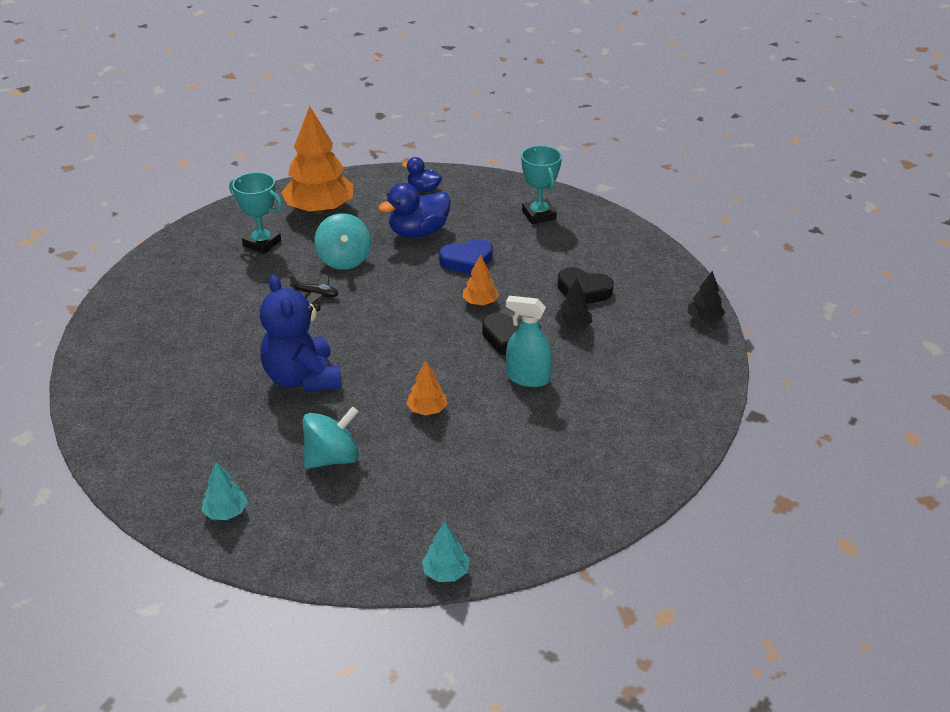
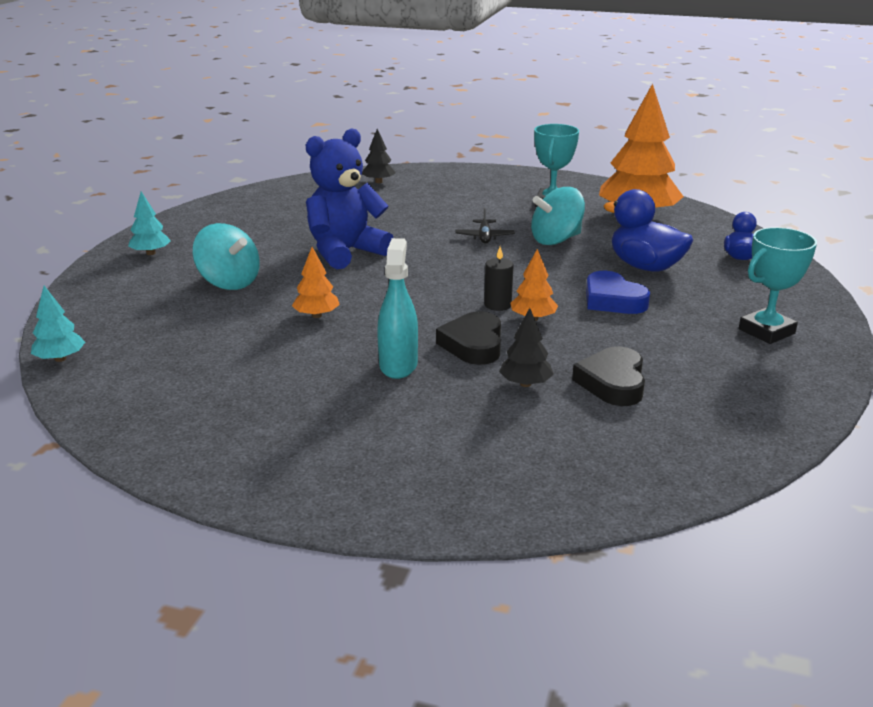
camera: 75 degrees right, 10 degrees down
black tree [688,271,725,322] -> black tree moved to [362,129,396,183]
none -> black candle [484,247,514,311]

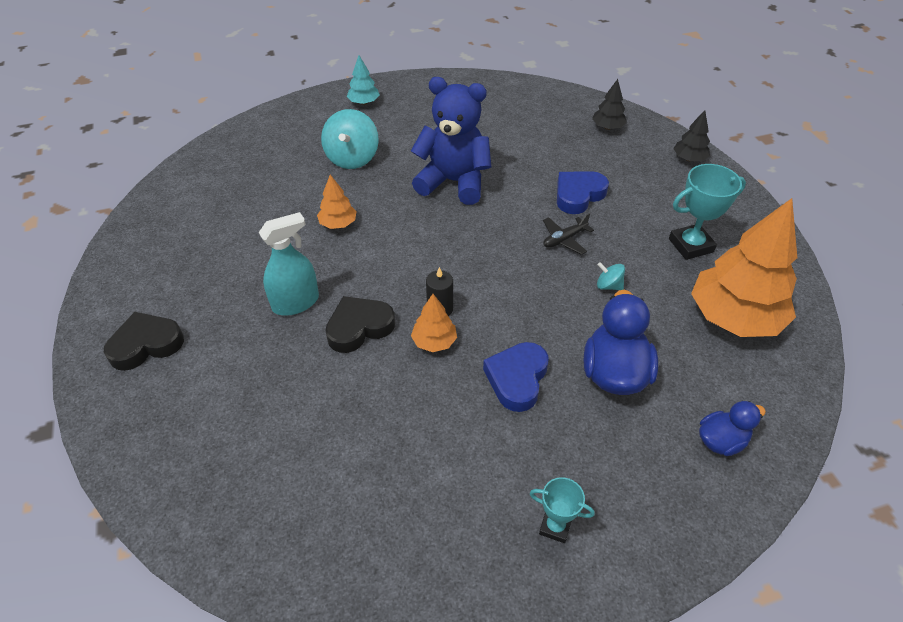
camera: 55 degrees right, 20 degrees up
turquoise tree [31,286,85,362] -> none
black tree [499,308,554,387] -> black tree moved to [673,110,710,162]
turquoise spinning top [531,187,585,245] -> turquoise spinning top [597,262,625,290], size x0.49
black heart [572,346,645,406] -> black heart moved to [104,312,184,371]
turquoise trophy [739,227,817,344] -> turquoise trophy [530,477,595,543], size x0.59
none -> blue heart [557,171,609,214]

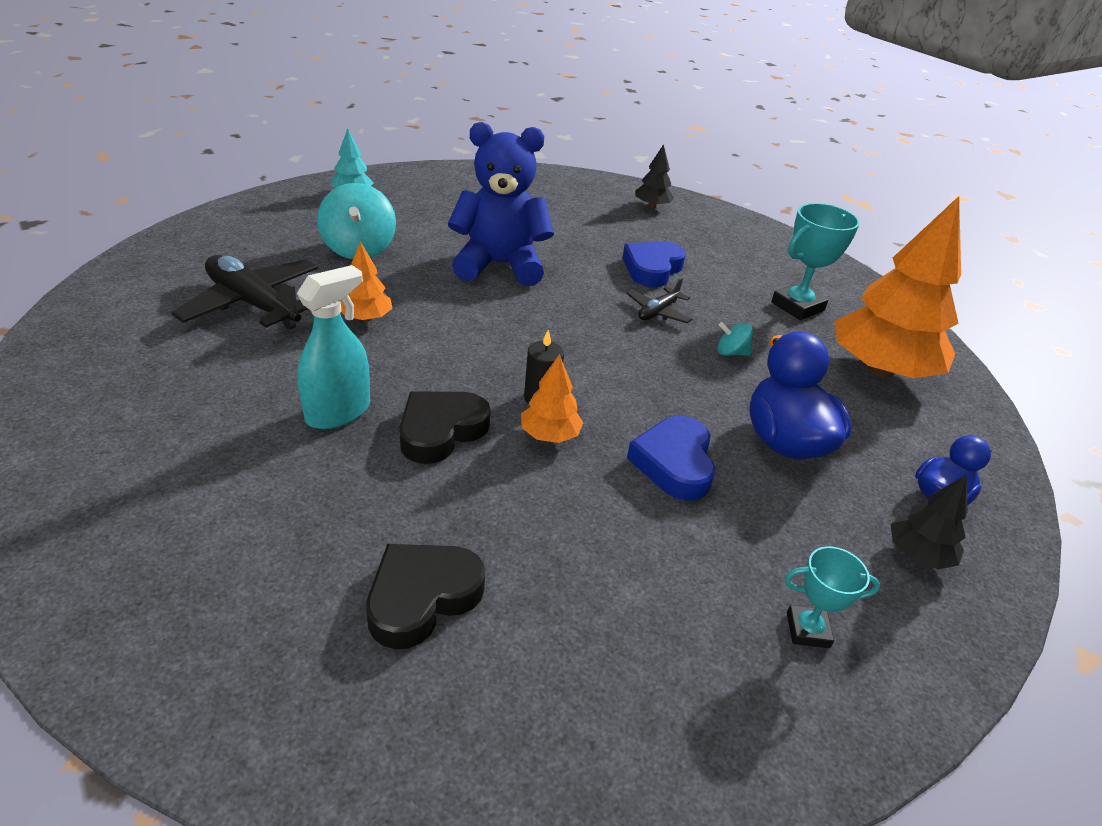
camera: 20 degrees left, 10 degrees down
black heart [104,312,184,371] -> black heart moved to [366,544,485,649]
black tree [673,110,710,162] -> black tree moved to [891,475,968,569]
none -> black plane [171,255,318,330]

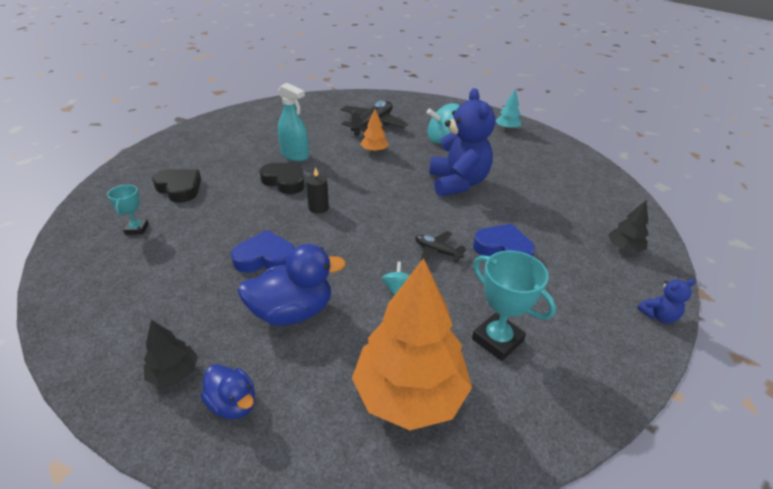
camera: 85 degrees right, 0 degrees up
orange tree [521,354,583,443] -> none
turquoise trophy [785,546,880,648] -> turquoise trophy moved to [107,185,149,235]
none -> blue teddy bear [637,279,695,323]

